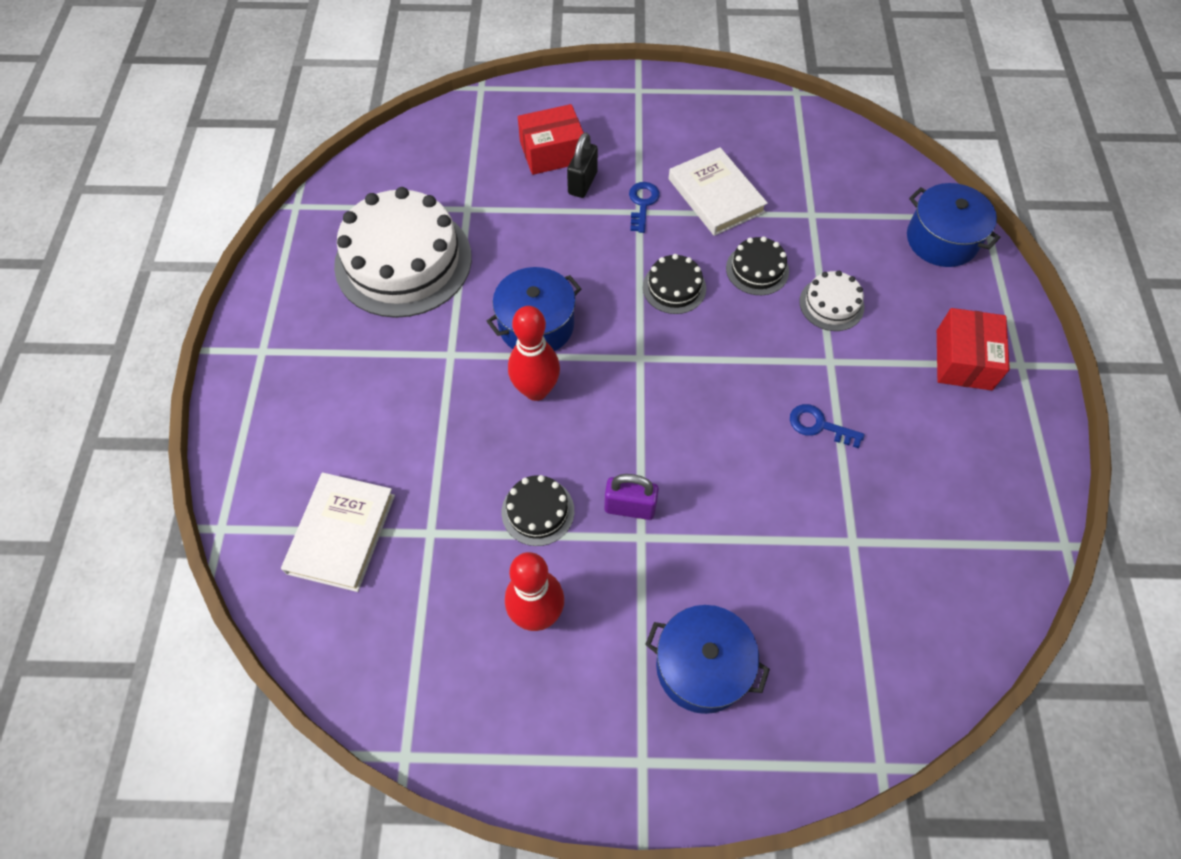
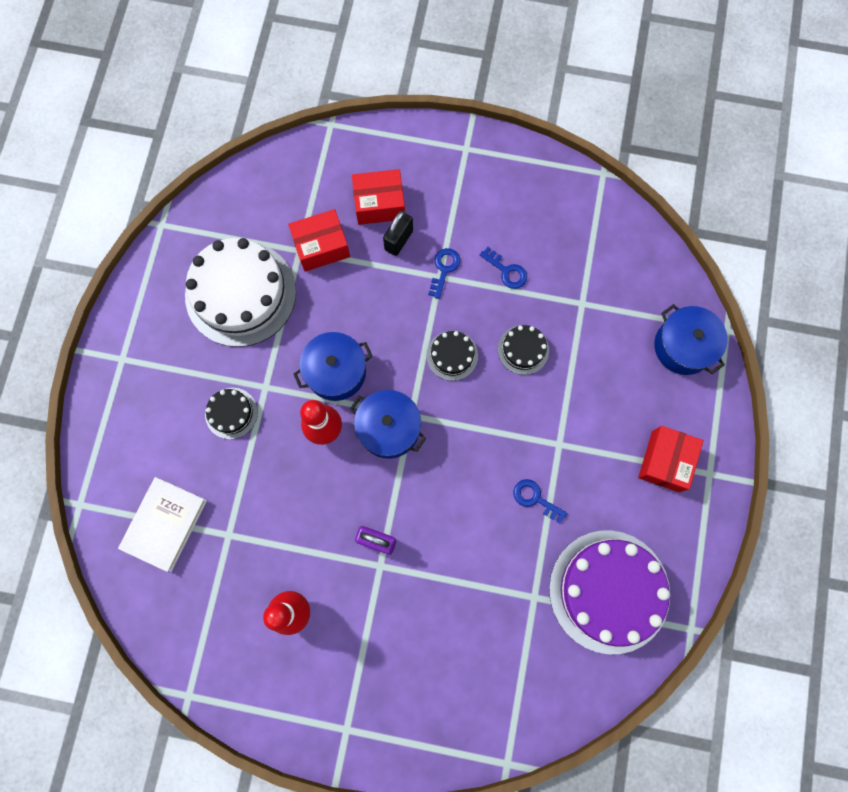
camera: 10 degrees right, 15 degrees up
black cake [502,475,574,546] -> black cake moved to [205,388,258,439]
blue pot [645,605,770,714] -> blue pot moved to [350,390,426,459]
white book [669,147,768,236] -> blue key [480,247,527,289]
white cake [799,271,864,331] -> none
none -> red box [288,209,350,272]
none -> purple cake [549,530,670,654]

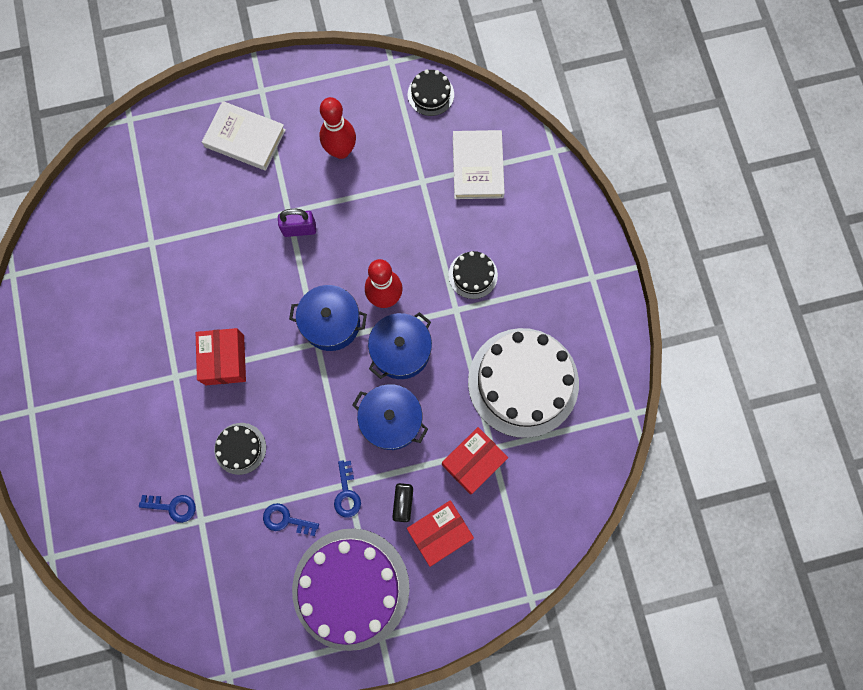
camera: 155 degrees right, 0 degrees up
black cake [427,331,478,381] -> black cake moved to [408,70,454,116]
blue key [514,479,567,523] -> blue key moved to [139,495,195,523]
purple cake [549,530,670,654] -> purple cake moved to [292,528,410,651]
red box [638,426,704,492] -> red box moved to [196,328,246,385]
blue pot [654,304,728,375] -> blue pot moved to [353,384,428,450]
none -> white book [202,101,286,171]

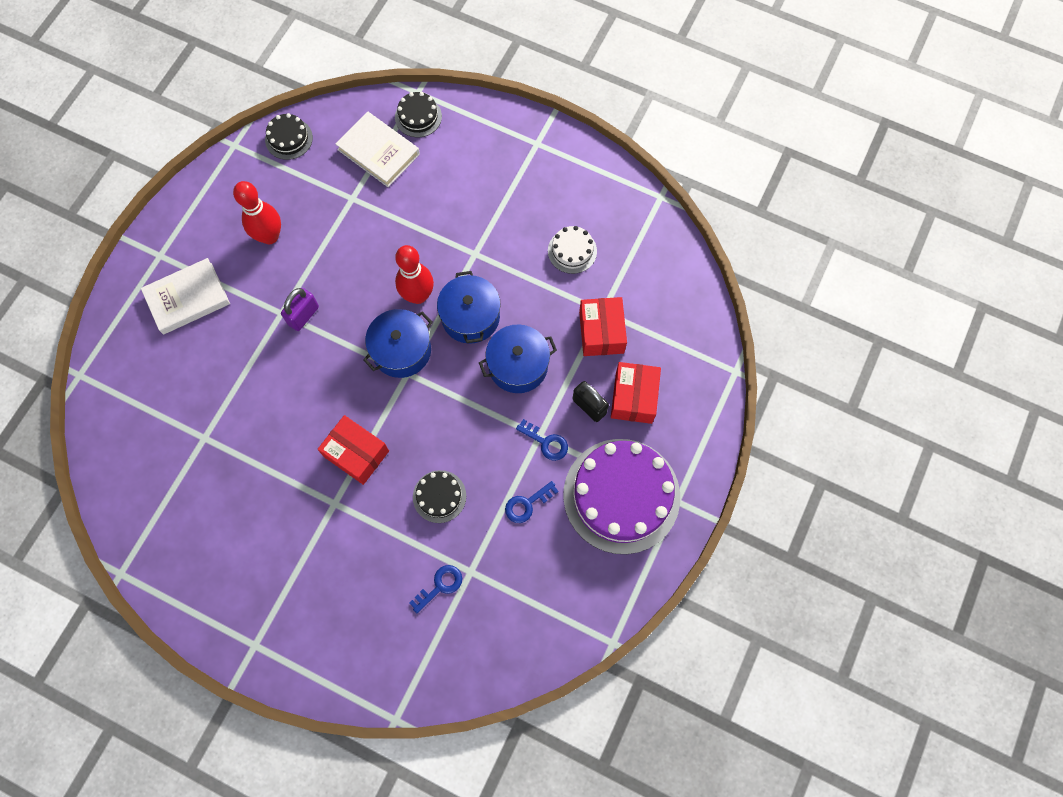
camera: 50 degrees left, 5 degrees down
black cake [448,251,498,299] -> black cake moved to [395,92,442,137]
white cake [468,328,579,438] -> white cake [548,226,597,274], size x0.46

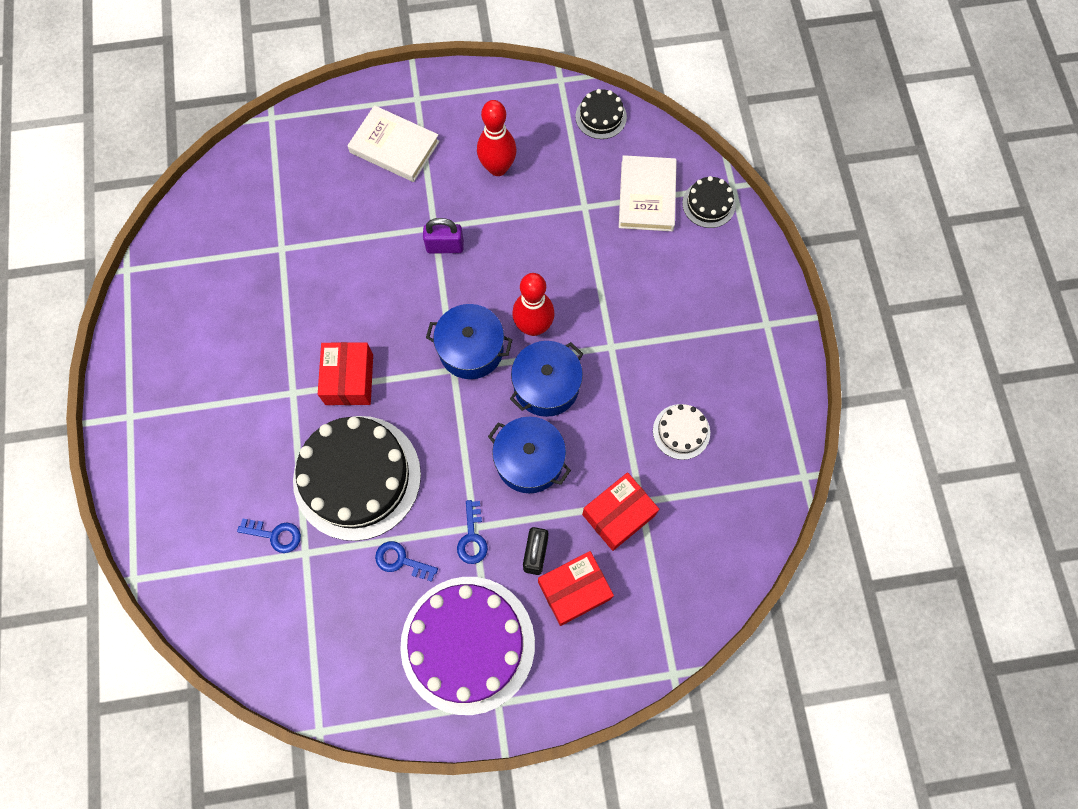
camera: 55 degrees right, 0 degrees up
black cake [413,470,466,523] -> black cake [293,416,421,541], size x2.18

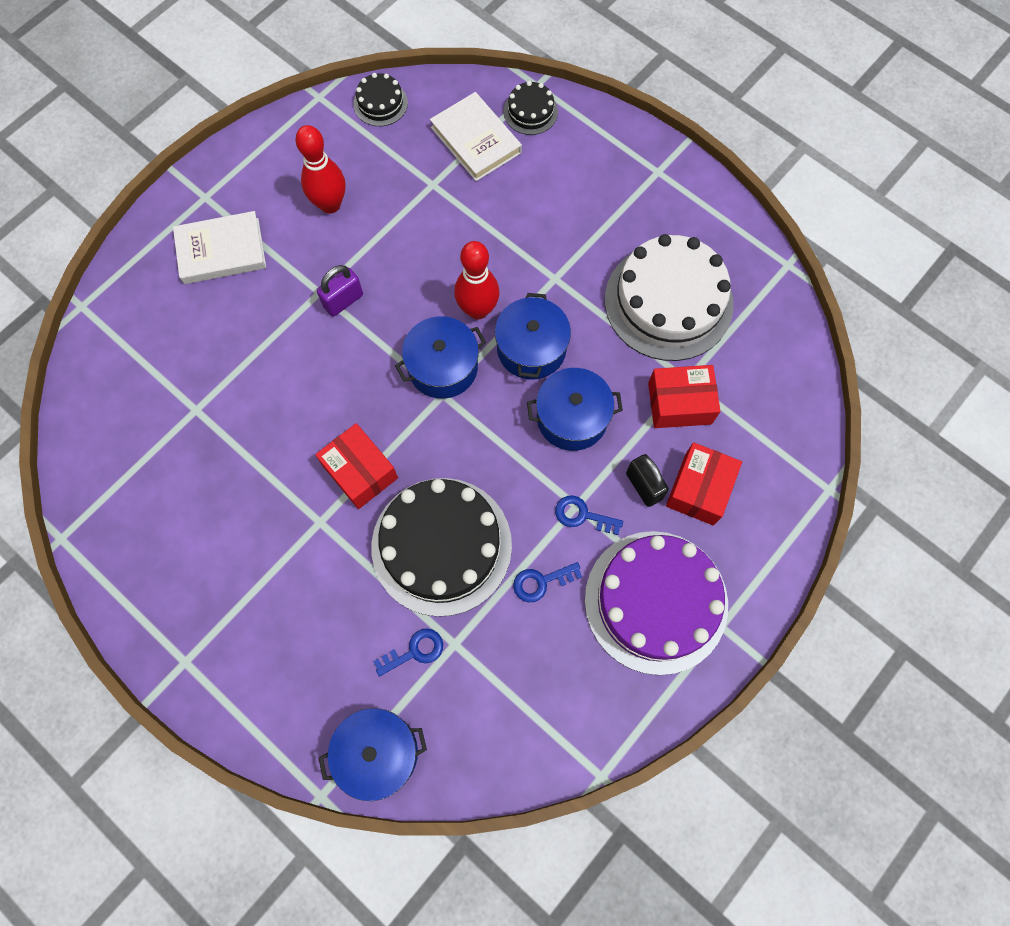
camera: 40 degrees left, 0 degrees up
blue key [457,500,488,564] -> blue key turned 150 degrees clockwise [555,495,623,535]
red box [582,472,659,551] -> red box turned 75 degrees clockwise [648,365,720,428]
white cake [653,404,710,460] -> white cake [605,234,734,361], size x2.18
none -> blue pot [319,708,427,801]

